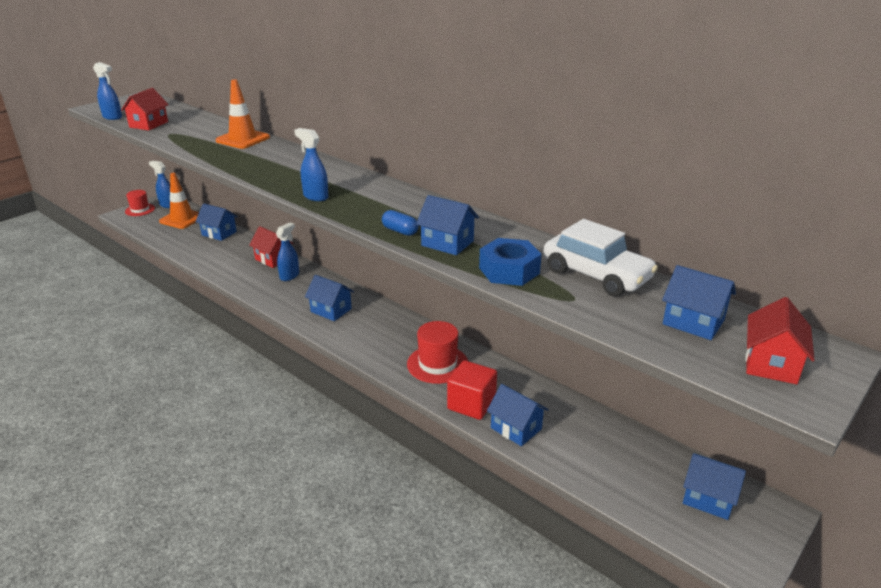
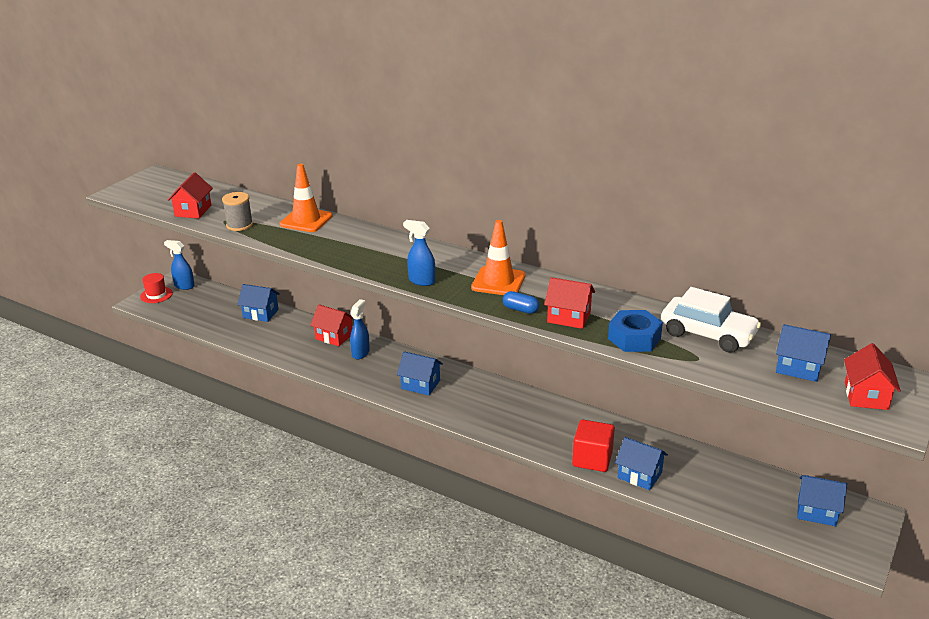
camera: 10 degrees left, 0 degrees up
blue spray bottle [93,62,122,120] -> none
orange traffic cone [159,173,199,229] -> orange traffic cone moved to [471,220,525,295]
red hat [407,321,468,384] -> none
blue house [416,195,479,255] -> red house [544,277,595,329]
none -> grey spool [222,192,253,231]

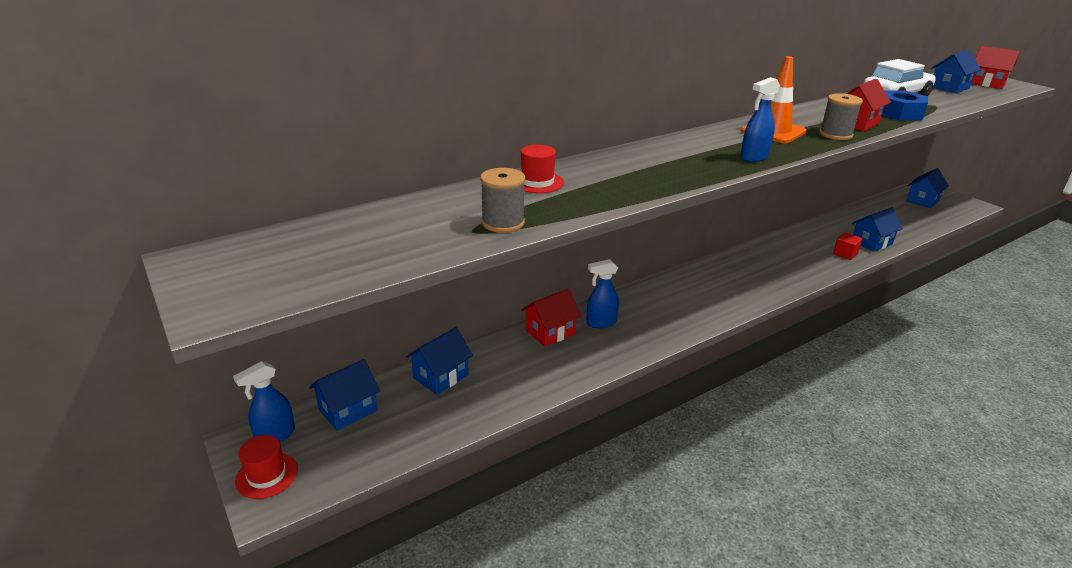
camera: 65 degrees left, 0 degrees up
red house [168,172,213,218] -> none
orange traffic cone [280,164,333,232] -> red hat [521,145,564,193]
blue spray bottle [350,299,370,359] -> blue spray bottle turned 60 degrees counterclockwise [586,259,619,328]
blue house [397,351,443,395] -> blue house moved to [309,359,380,431]
blue capsule [503,291,540,314] -> grey spool [819,93,863,140]
red cube [572,419,615,472] -> red cube [833,233,862,260], size x0.59

